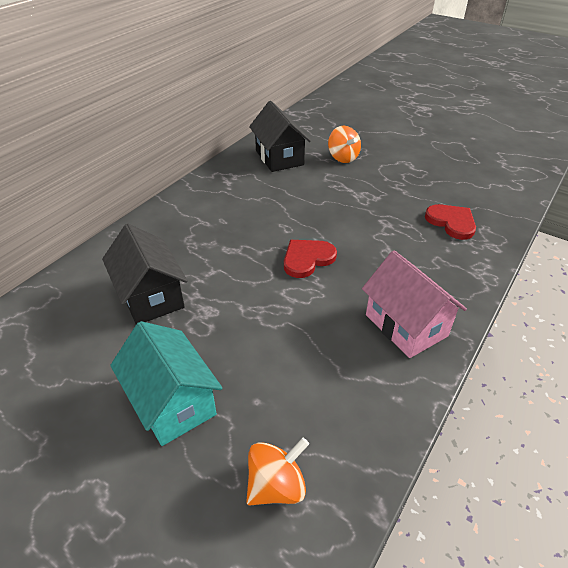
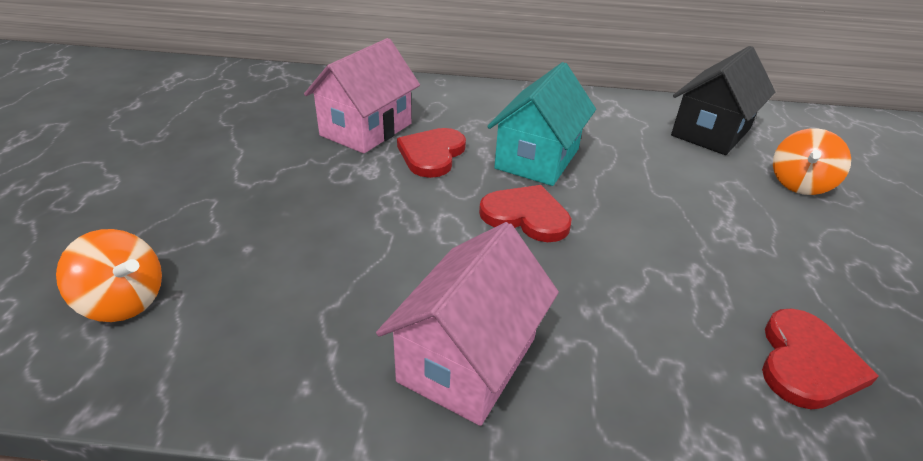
camera: 60 degrees right, 5 degrees down
black house [102,224,188,324] -> pink house [304,38,420,154]
turquoise house [110,321,222,446] -> turquoise house moved to [487,62,596,186]
none -> red heart [397,128,466,178]

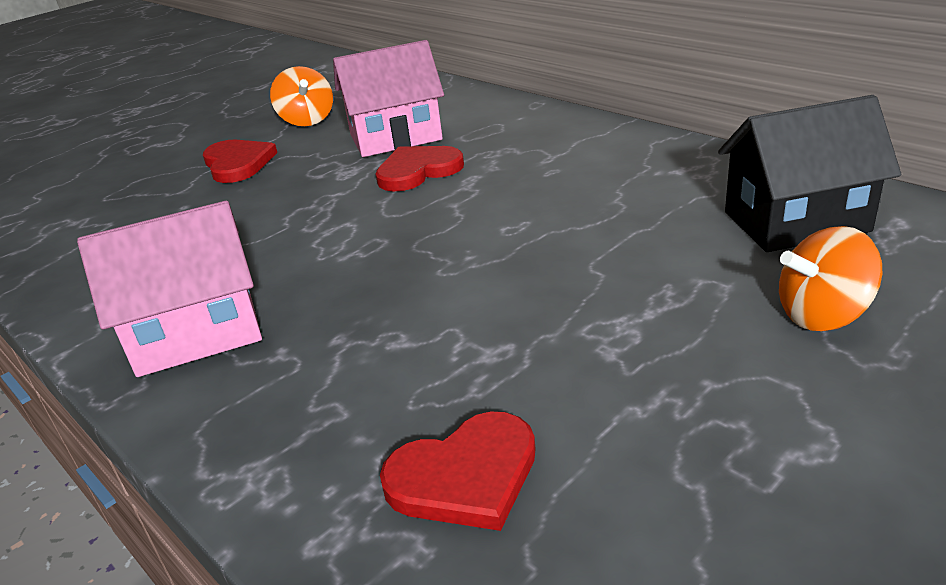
camera: 45 degrees right, 5 degrees down
orange spinning top [56,229,162,322] -> orange spinning top moved to [270,66,333,126]
red heart [479,185,572,242] -> red heart moved to [203,140,277,183]
turquoise house [487,62,596,186] -> none

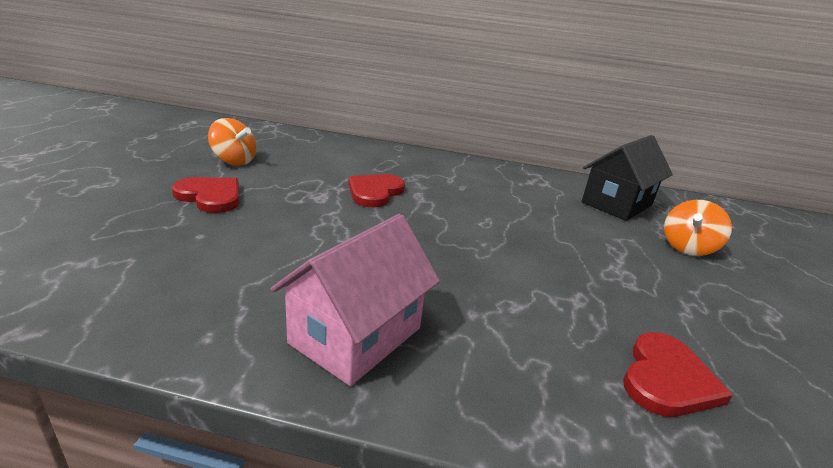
camera: 40 degrees left, 5 degrees down
pink house [333,40,444,157] -> none

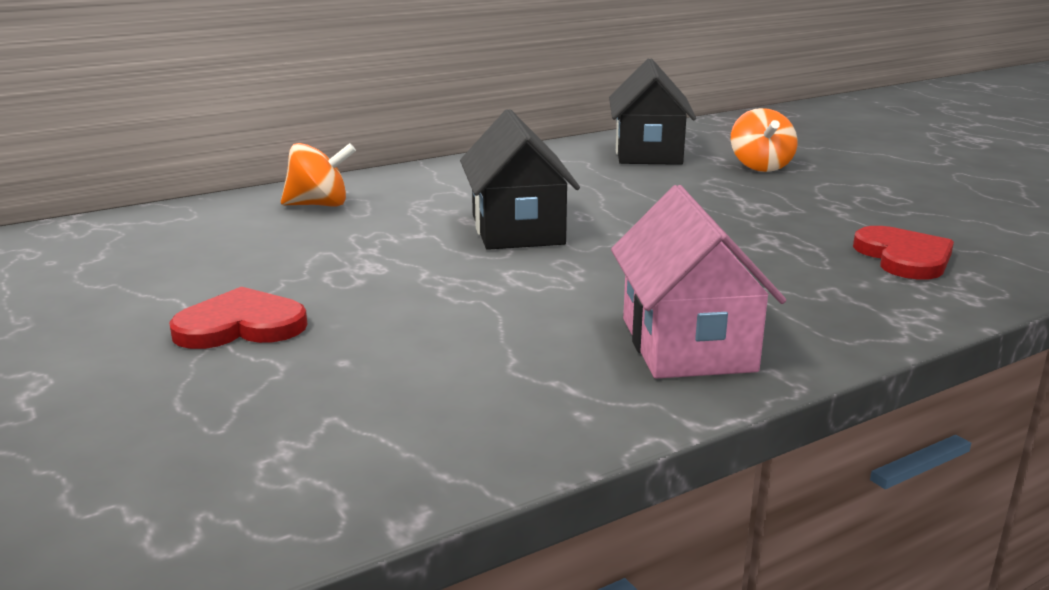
camera: 40 degrees left, 5 degrees down
orange spinning top [208,118,257,166] -> orange spinning top moved to [281,143,356,207]
red heart [348,174,405,207] -> none
none -> black house [460,109,580,250]

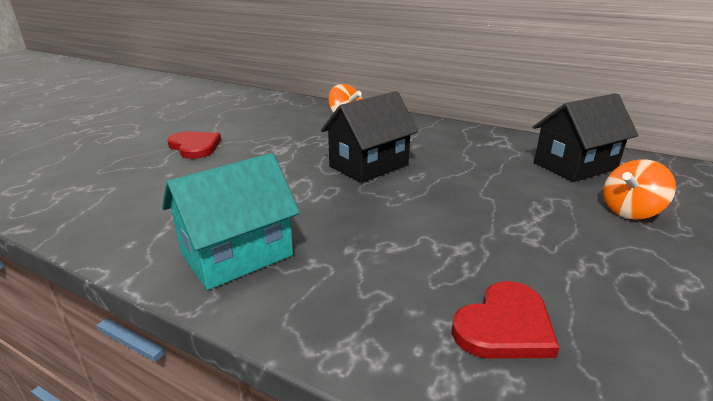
camera: 60 degrees right, 5 degrees up
pink house [611,185,786,378] -> turquoise house [162,153,300,290]

